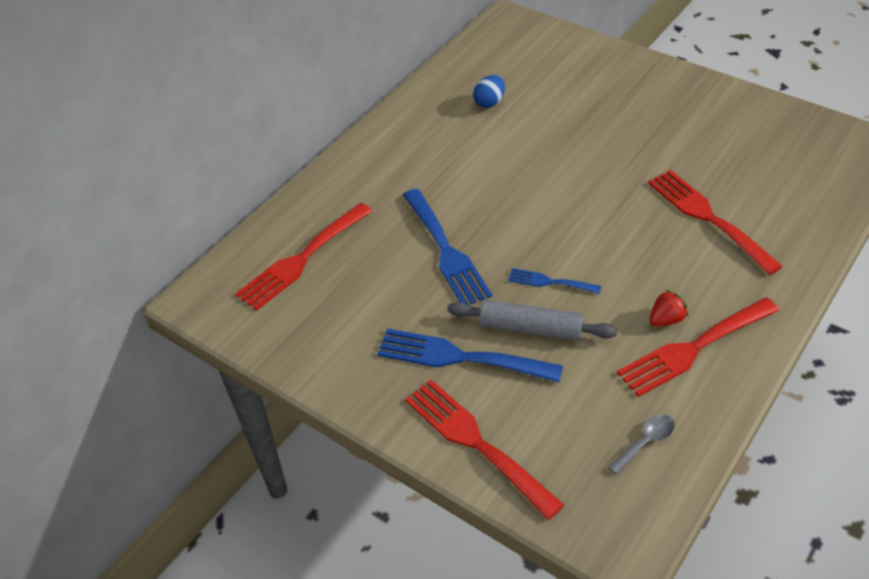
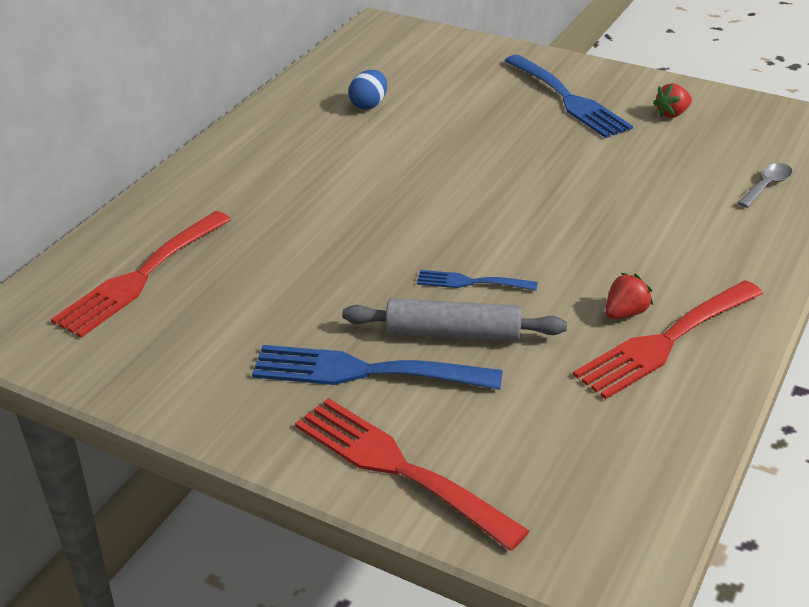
camera: 10 degrees left, 10 degrees down
blue fork [403,189,492,305] -> blue fork moved to [505,55,633,138]
grey spoon [608,414,675,475] -> grey spoon moved to [738,163,793,208]
red fork [648,170,783,275] -> none
none -> red strawberry [653,83,692,118]

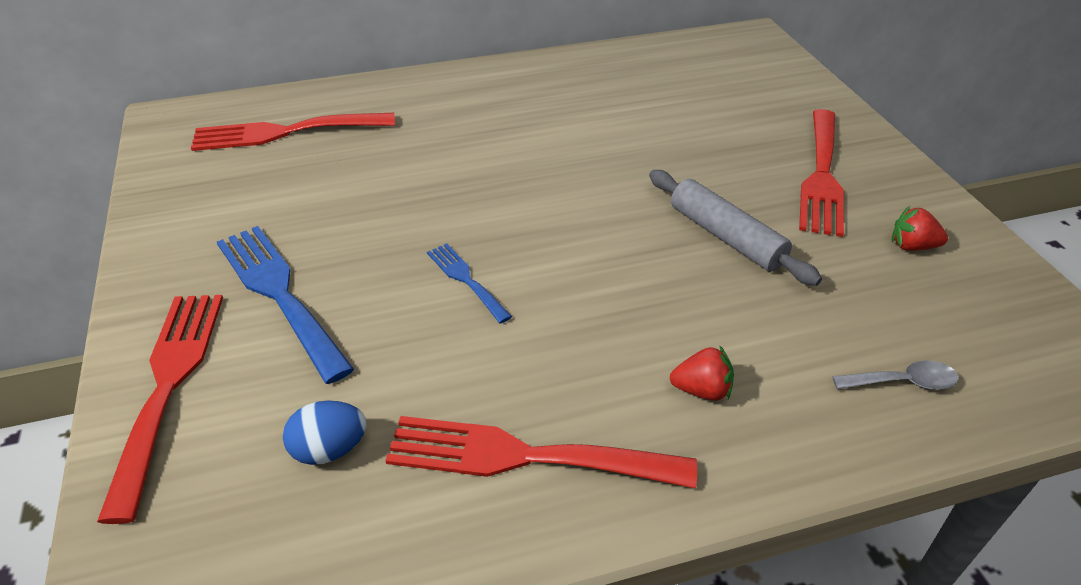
camera: 45 degrees right, 5 degrees up
grey rolling pin [342,298,567,342] -> grey rolling pin moved to [649,170,822,286]
blue egg [349,70,387,109] -> blue egg moved to [283,400,367,465]
blue fork [505,55,633,138] -> red fork [799,109,844,237]
red strawberry [606,273,653,319] -> red strawberry moved to [670,345,734,401]

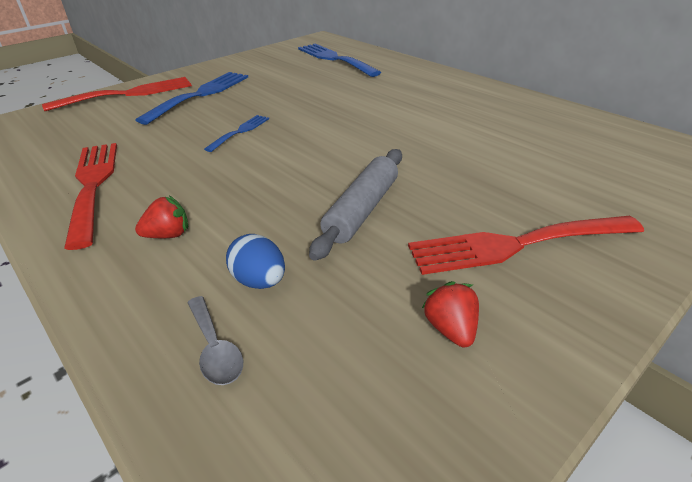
camera: 65 degrees right, 5 degrees down
red fork [191,113,395,151] -> blue fork [298,44,381,77]
blue egg [283,400,367,465] -> blue egg moved to [226,234,285,289]
red strawberry [670,345,734,401] -> red strawberry turned 90 degrees counterclockwise [135,196,188,238]

